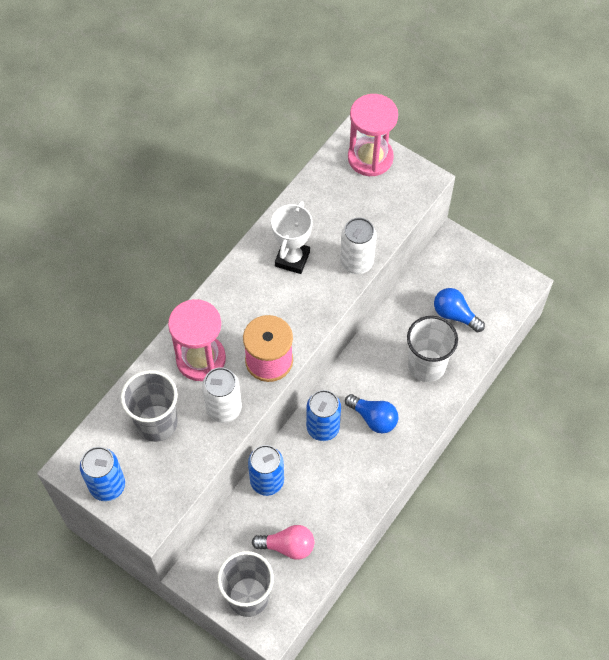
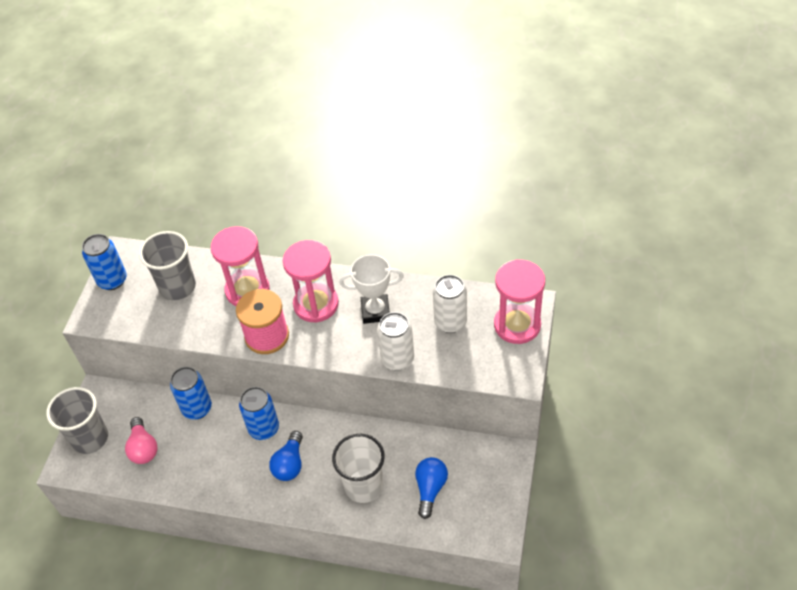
camera: 70 degrees right, 10 degrees down
white can [202,367,242,423] -> white can moved to [433,275,467,333]
none -> pink hourglass [283,240,339,323]

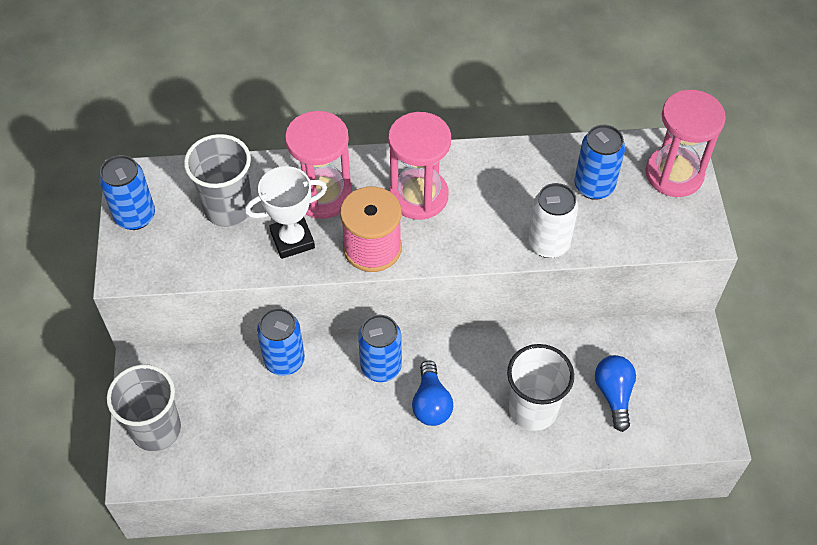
camera: 20 degrees left, 5 degrees up
pink light bulb [125,417,158,464] -> none
white trophy [339,254,404,324] -> white trophy moved to [245,166,327,259]
white can [433,275,467,333] -> blue can [574,125,625,200]

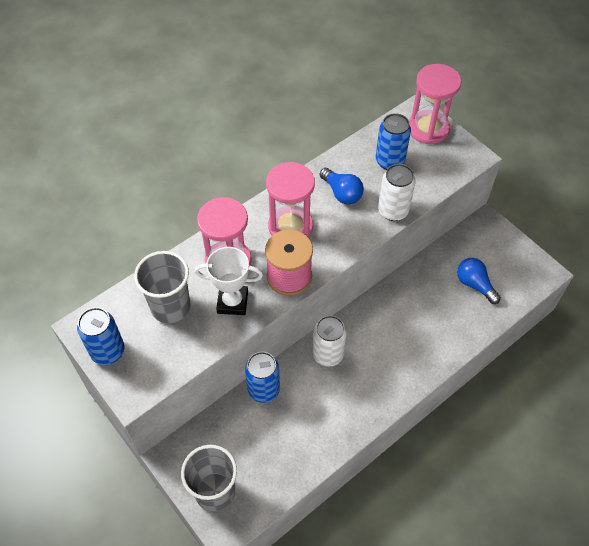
camera: 35 degrees left, 0 degrees up
white trophy [245,166,327,259] -> white trophy turned 60 degrees clockwise [195,247,263,315]
blue can [358,315,402,382] -> white can [313,315,347,367]
blue light bulb [412,360,453,426] -> blue light bulb moved to [319,168,364,205]
white cup [507,344,574,431] -> none

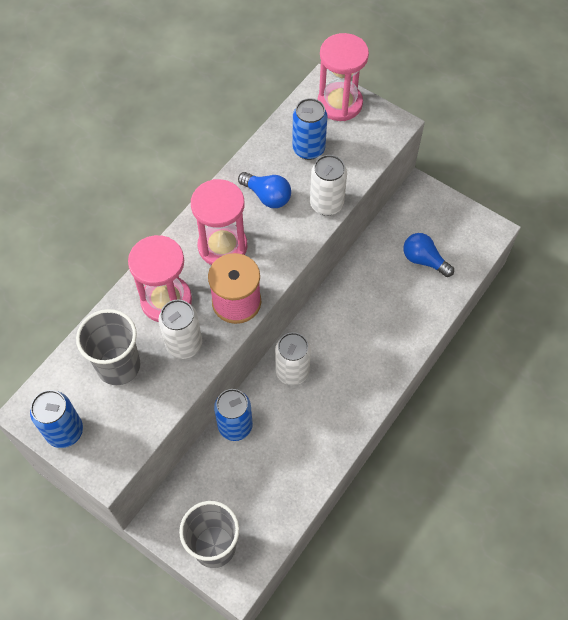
camera: 15 degrees left, 5 degrees up
white trophy [195,247,263,315] -> white can [159,299,202,359]

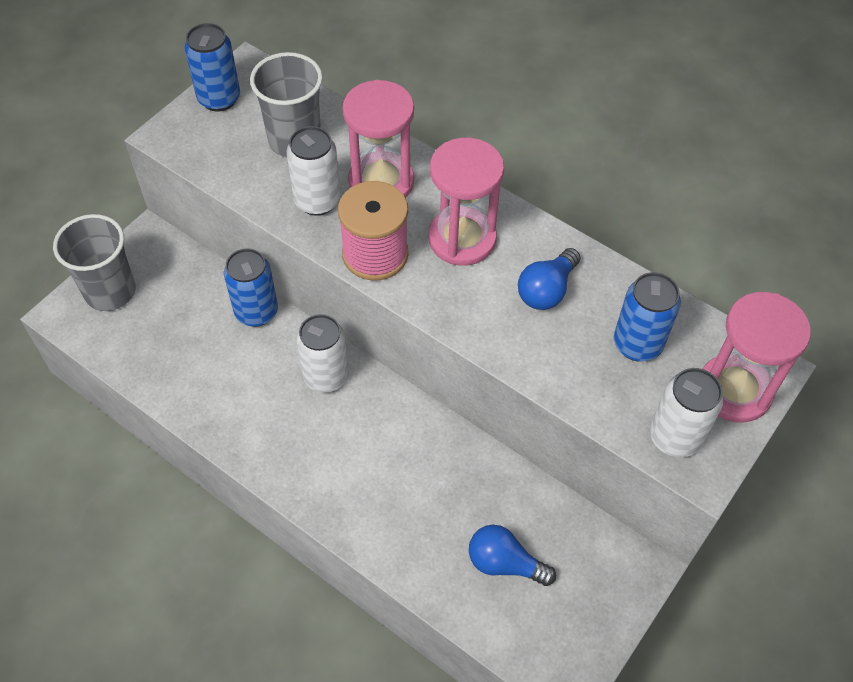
camera: 90 degrees right, 5 degrees down
white can [310,155,347,216] -> white can moved to [650,368,723,457]
blue light bulb [403,233,454,277] -> blue light bulb turned 105 degrees counterclockwise [469,525,556,586]

